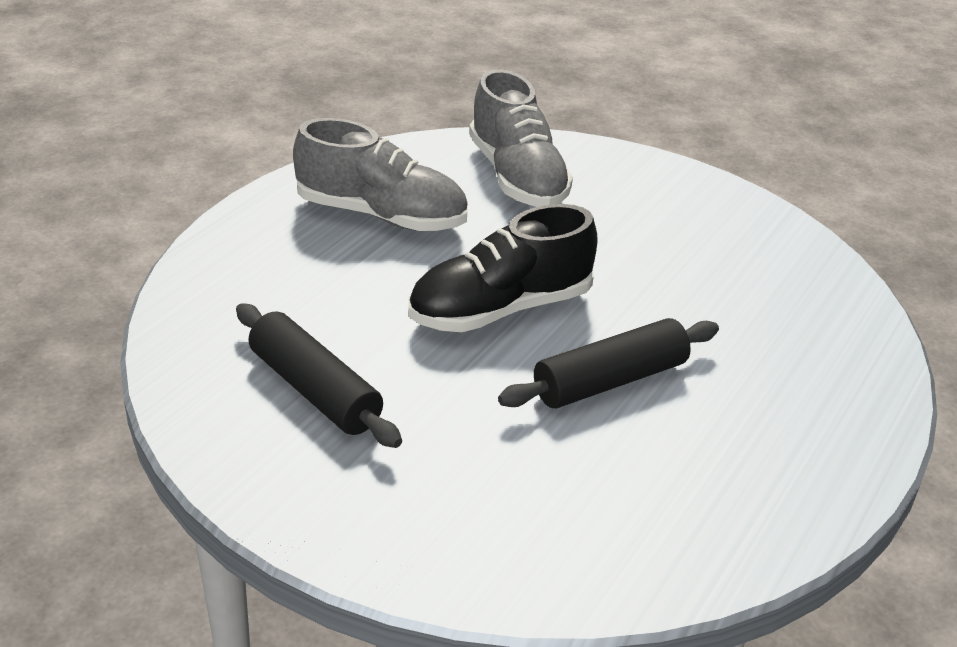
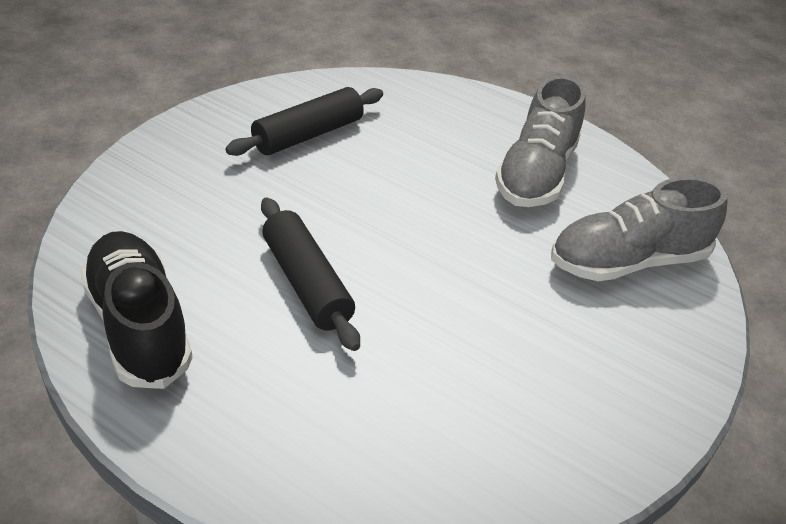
camera: 90 degrees right, 5 degrees up
black shoe [408,204,598,332] -> black shoe moved to [80,231,193,389]

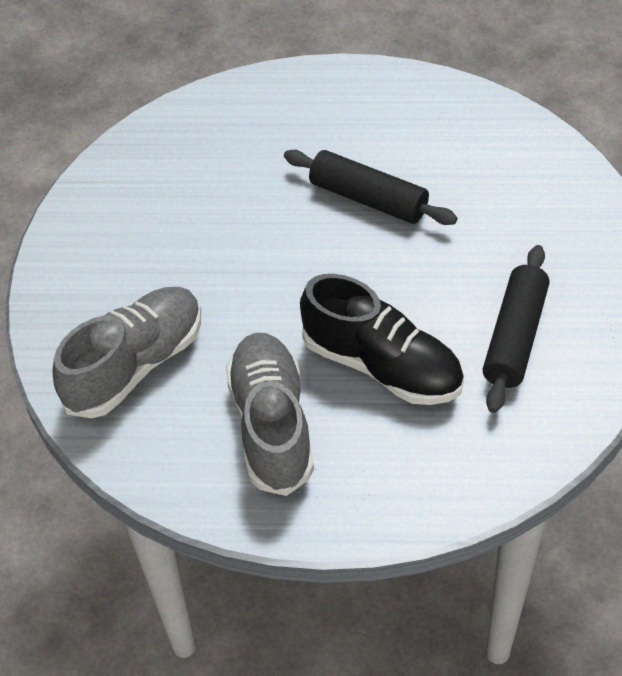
camera: 155 degrees right, 10 degrees up
black shoe [80,231,193,389] -> black shoe moved to [300,274,464,405]

